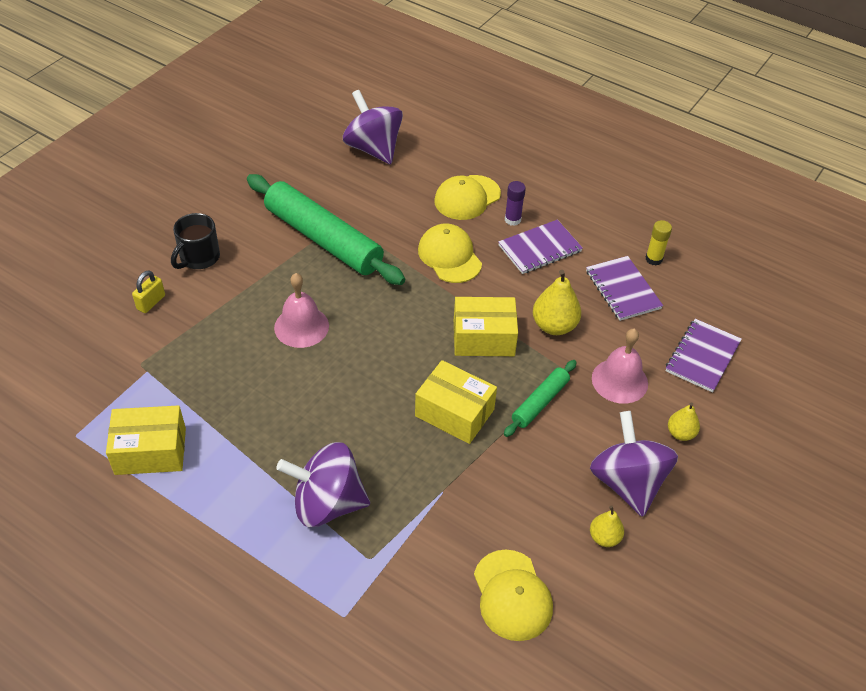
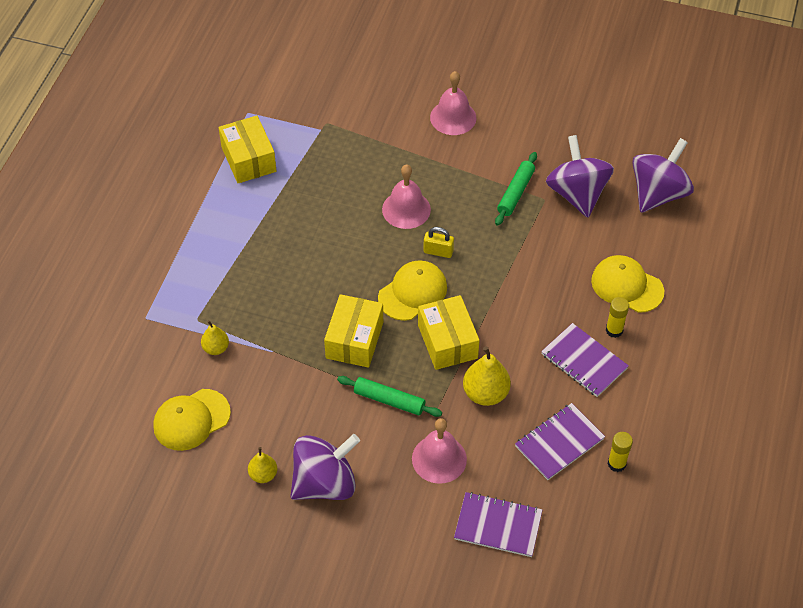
camera: 75 degrees right, 5 degrees up
yellow padlock [132,271,165,313] -> yellow padlock moved to [423,227,454,258]
black mug [171,213,220,269] -> pink bell [430,71,476,135]
green rolling pin [247,174,405,285] -> green rolling pin [495,152,537,226], size x0.49
purple spinning top [276,442,370,527] -> purple spinning top moved to [546,135,614,218]
yellow cap [418,224,482,283] -> yellow cap moved to [378,260,447,321]
purple glue stick [505,181,526,226] -> yellow glue stick [606,297,629,338]
yellow pear [668,402,700,441] -> yellow pear moved to [201,320,229,355]

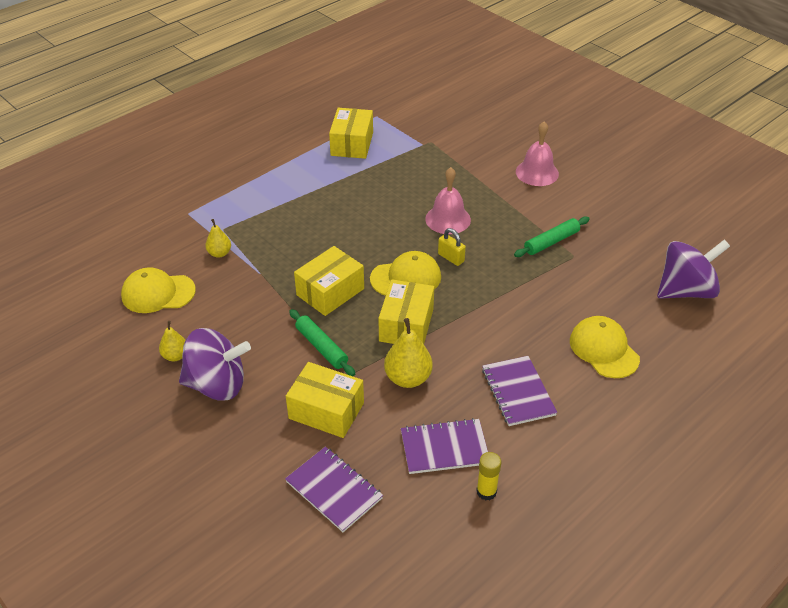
camera: 30 degrees right, 10 degrees down
pink bell [412,418,467,484] -> yellow box [286,362,364,438]
purple spinning top [546,135,614,218] -> none
yellow glue stick [606,297,629,338] -> none

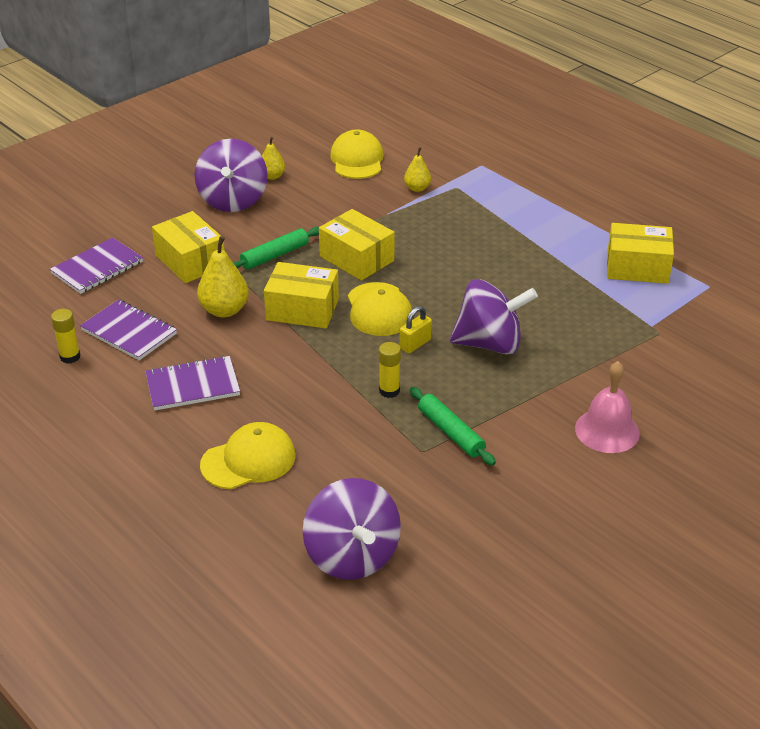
camera: 90 degrees right, 5 degrees down
yellow box [286,362,364,438] -> yellow box turned 60 degrees counterclockwise [152,211,225,283]
purple notebook [401,418,488,474] -> purple notebook turned 45 degrees counterclockwise [80,299,177,360]
pink bell [425,167,471,234] -> purple spinning top [450,279,538,354]
none -> yellow glue stick [379,342,401,398]

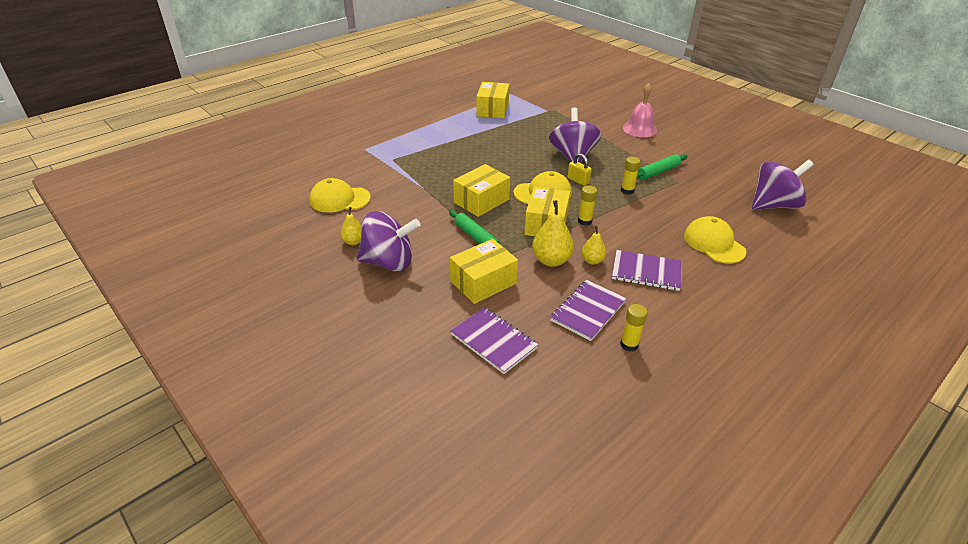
camera: 90 degrees left, 0 degrees up
purple notebook [145,356,240,411] -> purple notebook turned 60 degrees counterclockwise [612,250,682,291]
yellow pear [404,147,431,192] -> yellow pear moved to [581,226,606,265]
none -> yellow glue stick [578,185,597,226]

